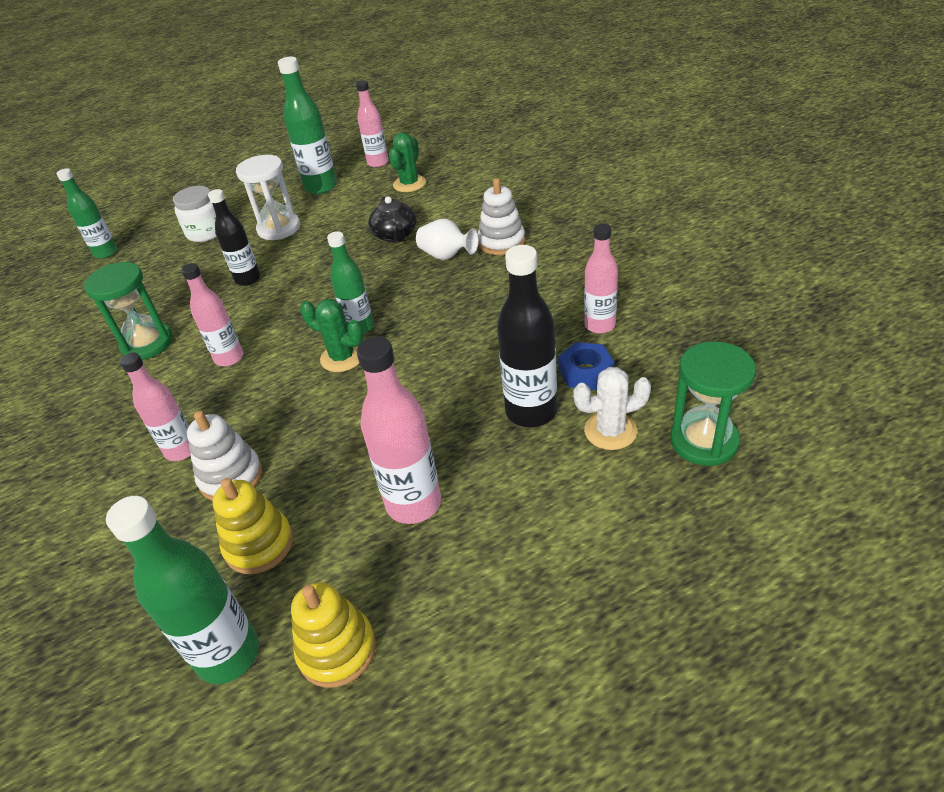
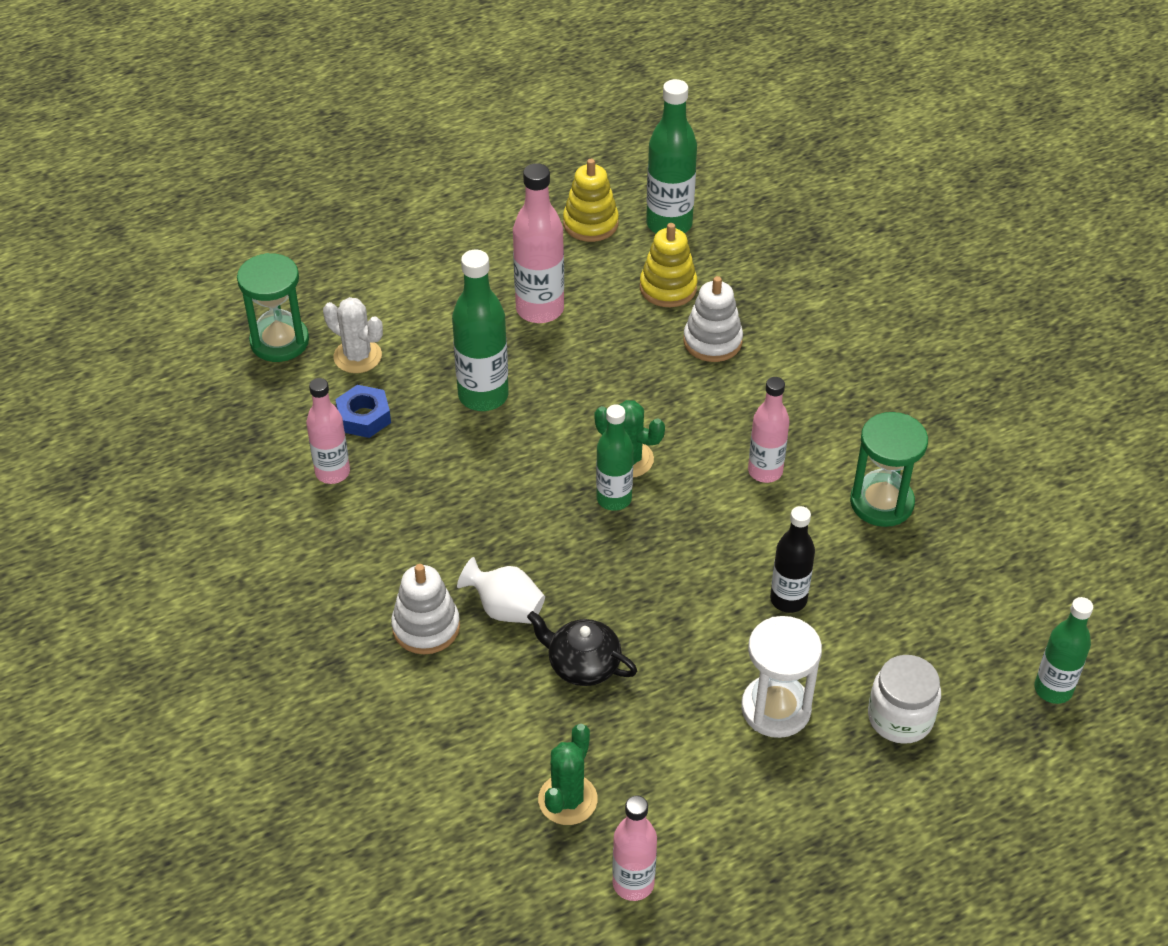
camera: 175 degrees right, 5 degrees up
pink bottle [120,352,191,461] -> none
green bottle [278,57,337,194] -> green bottle moved to [452,250,509,411]
black teapot [368,196,417,242] -> black teapot turned 45 degrees counterclockwise [527,611,637,686]
black bottle [497,245,557,427] -> none
white cactus [573,367,651,450] -> white cactus turned 45 degrees clockwise [323,297,383,373]

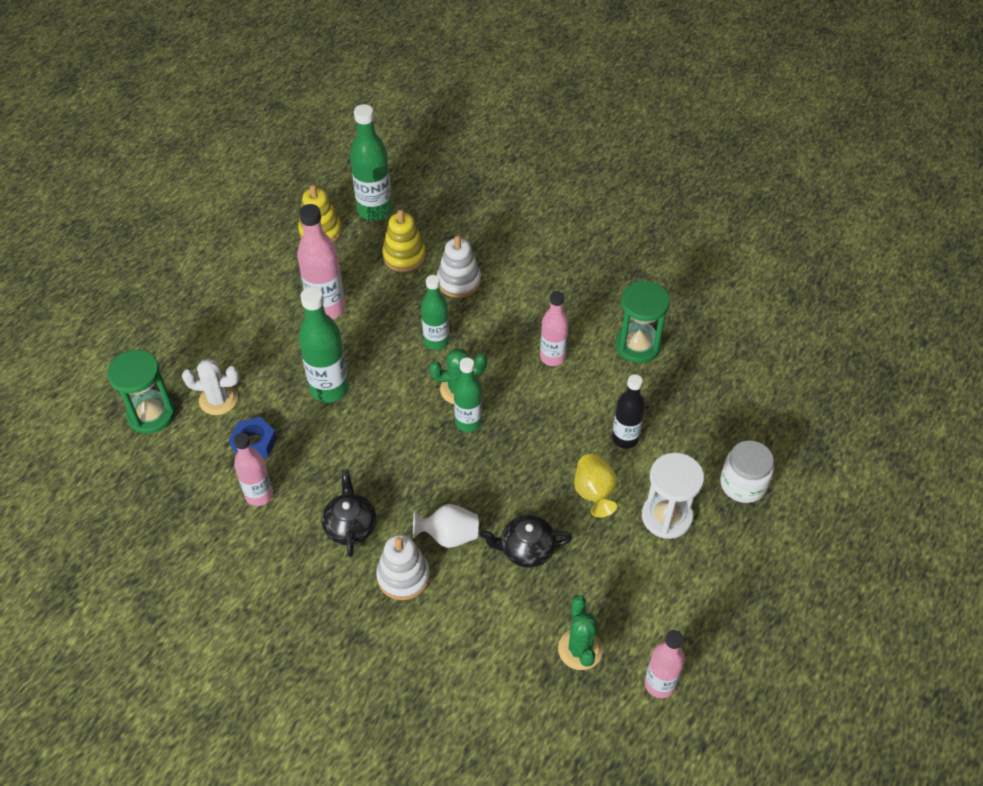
camera: 30 degrees left, 5 degrees up
green bottle [1034,597,1093,704] -> green bottle moved to [421,275,449,350]
none -> black teapot [322,469,376,557]
none -> yellow vase [574,454,617,517]

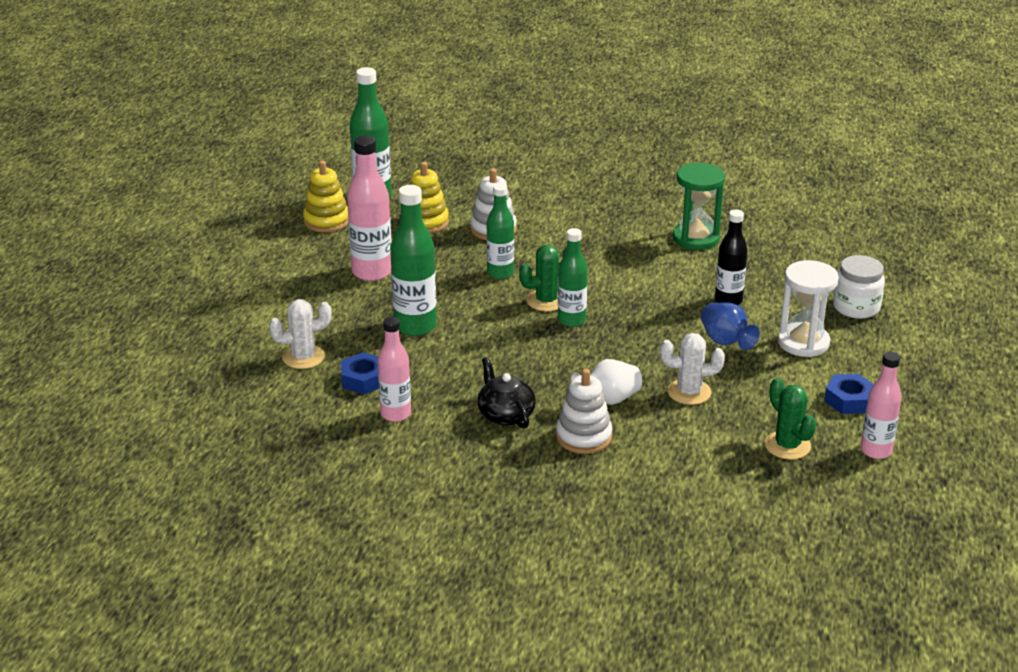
camera: 20 degrees left, 20 degrees down
green hourglass [107,350,175,433] -> none
black teapot [480,515,572,568] -> white cactus [660,333,725,405]
pink bottle [540,291,569,366] -> none
yellow vase [574,454,617,517] -> blue vase [701,302,760,350]
none -> blue nut [824,374,873,414]

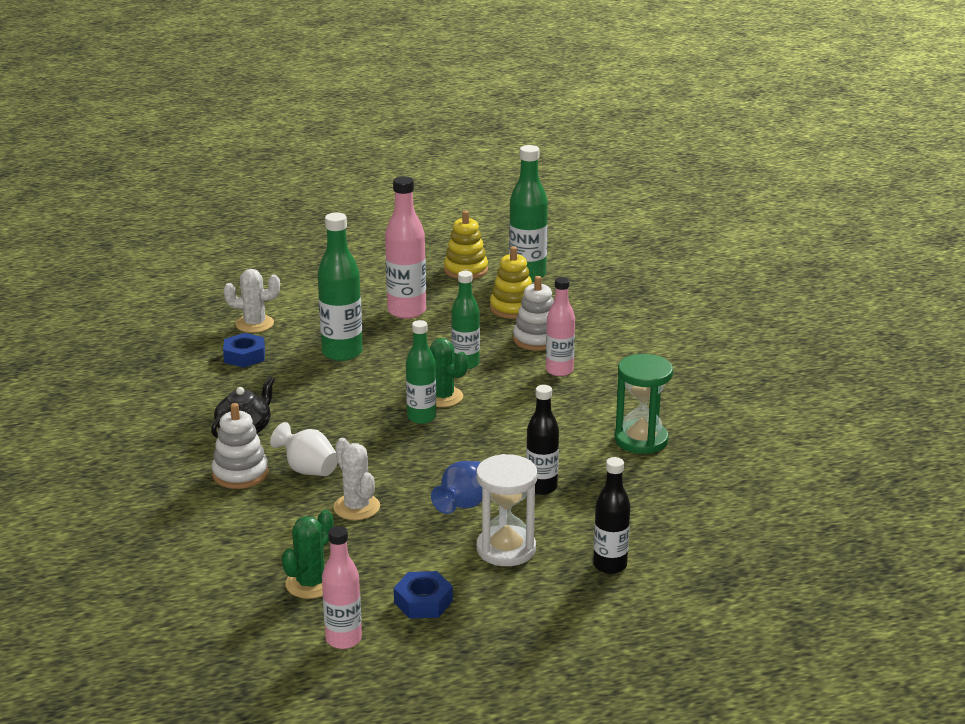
camera: 60 degrees right, 5 degrees down
white cactus [269,299,332,369] -> white cactus turned 45 degrees counterclockwise [224,269,280,333]
pink bottle [378,317,411,422] -> pink bottle moved to [546,277,575,376]
white jar [833,255,885,319] -> black bottle [593,457,630,574]

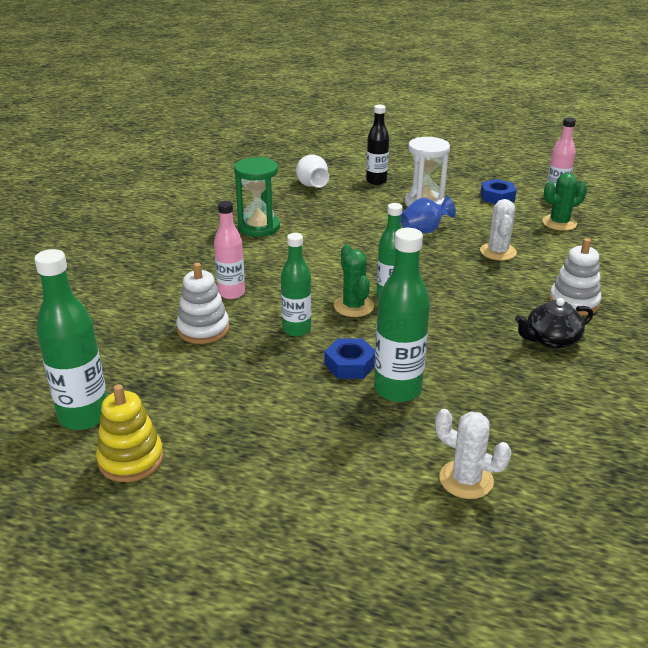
camera: 145 degrees left, 5 degrees up
blue nut [223,333,265,368] -> blue nut moved to [324,338,375,379]
white vase [270,422,338,476] -> white vase moved to [296,154,329,188]
pink bottle [385,176,426,319] -> none
yellow stacking toy [490,246,532,319] -> none
black bottle [526,385,559,495] -> none

